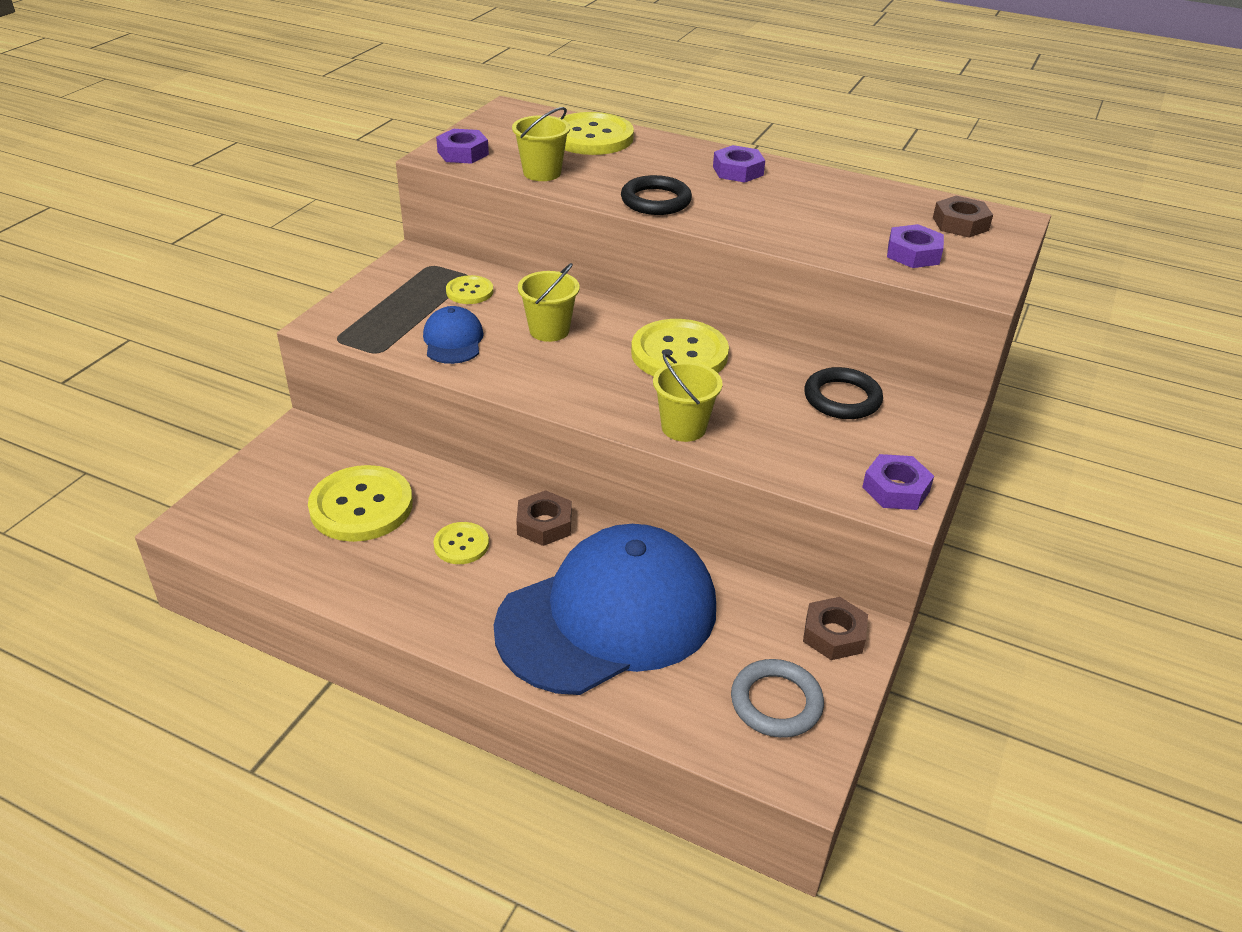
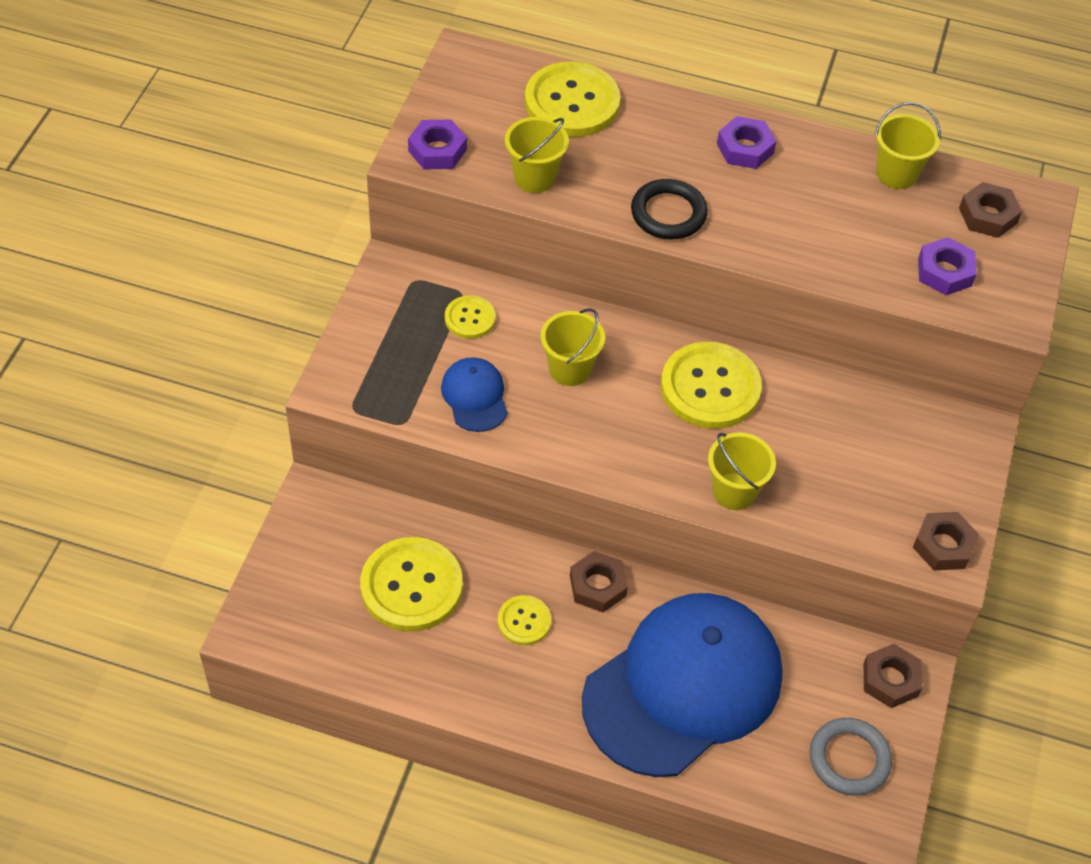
camera: 10 degrees left, 15 degrees up
black ring [804,367,883,419] -> none
purple nut [862,454,934,510] -> brown nut [913,512,979,570]
none -> yellow bucket [875,102,941,189]

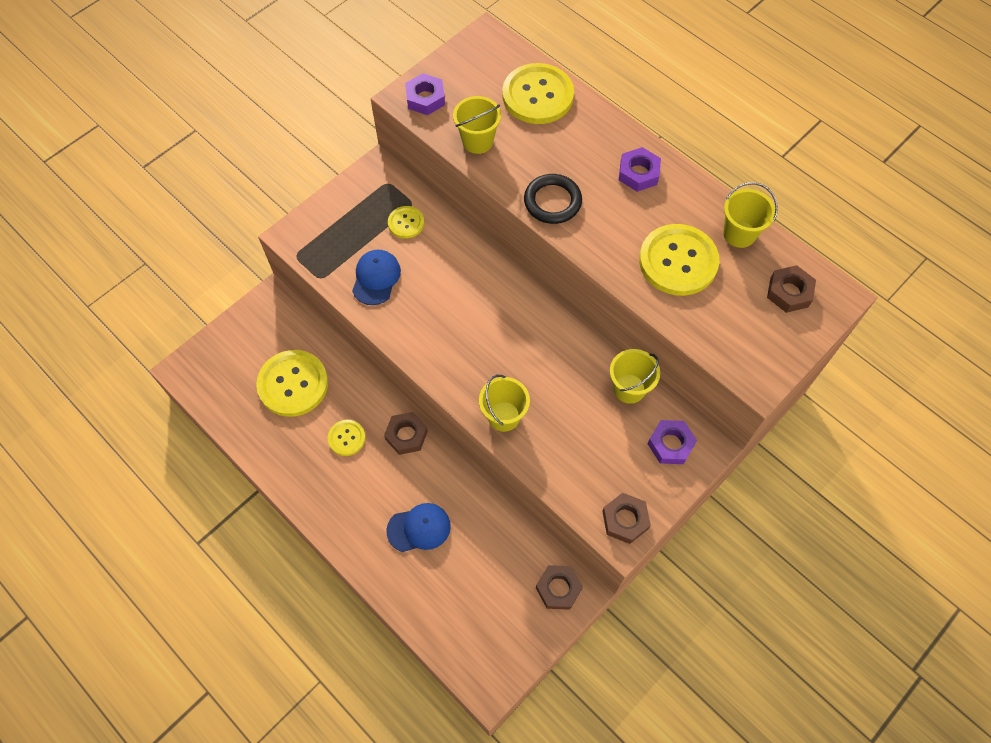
camera: 30 degrees right, 10 degrees up
yellow bucket [540,308,605,386] -> yellow bucket moved to [610,349,660,404]
blue cap [582,593,782,777] -> blue cap [386,503,451,552], size x0.41
yellow button [661,342,762,429] -> yellow button moved to [639,224,720,296]
grey ring [810,718,892,796] -> none
purple nut [918,237,977,295] -> purple nut moved to [648,420,697,464]

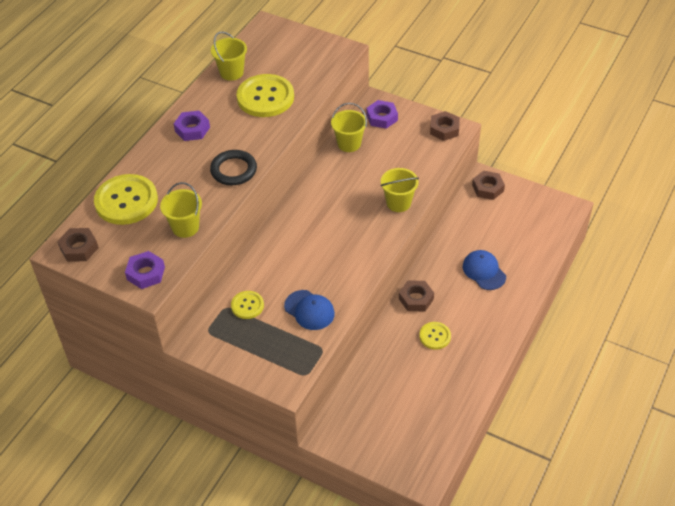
camera: 105 degrees left, 15 degrees down
yellow button [256,350,328,417] -> none
blue cap [352,250,401,305] -> blue cap turned 135 degrees counterclockwise [284,290,335,330]
brown nut [767,265,816,313] -> brown nut moved to [57,228,99,262]

